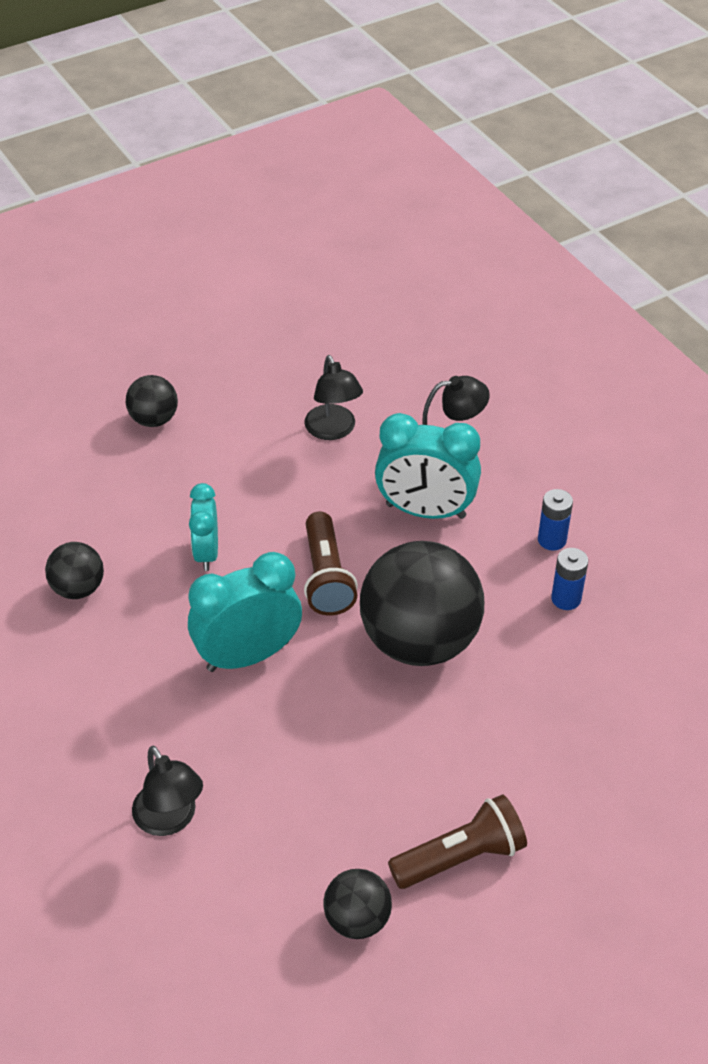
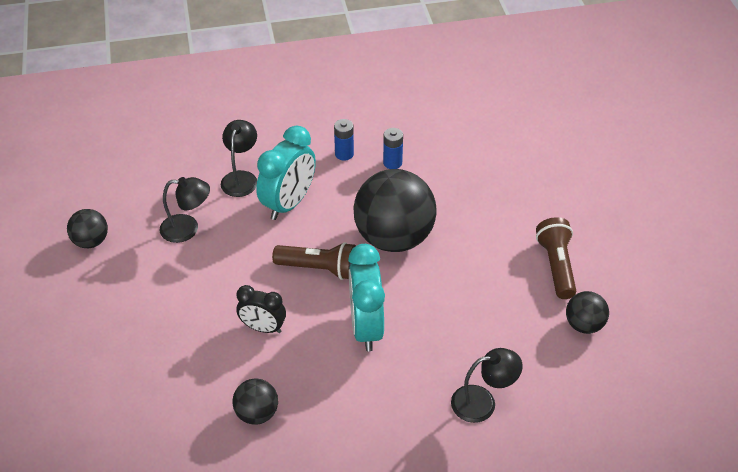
camera: 70 degrees left, 0 degrees up
black ball [126,375,178,427] -> black ball moved to [67,209,108,248]
turquoise clock [189,483,218,571] -> black clock [237,285,286,333]

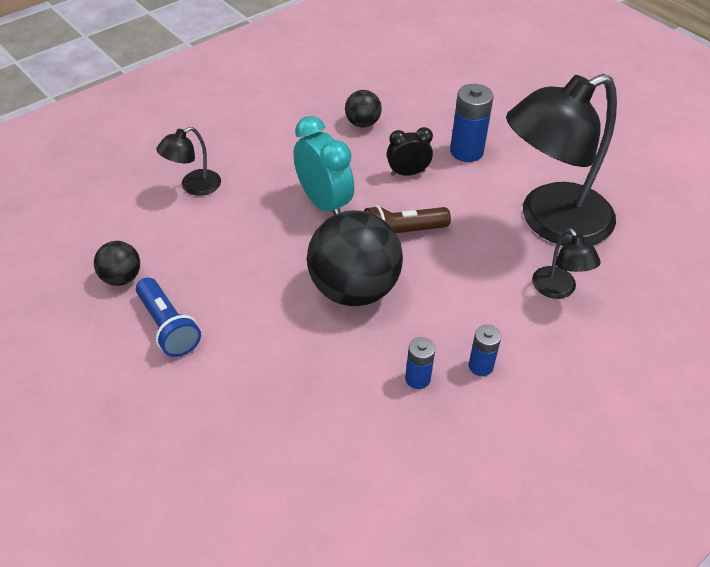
camera: 150 degrees right, 0 degrees up
black ball [67,209,108,248] -> none
black lamp [160,177,210,243] -> black lamp [506,74,617,246], size x2.30
turquoise clock [256,126,316,220] -> none
brown flashlight [536,217,576,299] -> blue flashlight [136,277,201,357]
none -> blue battery [450,84,494,162]

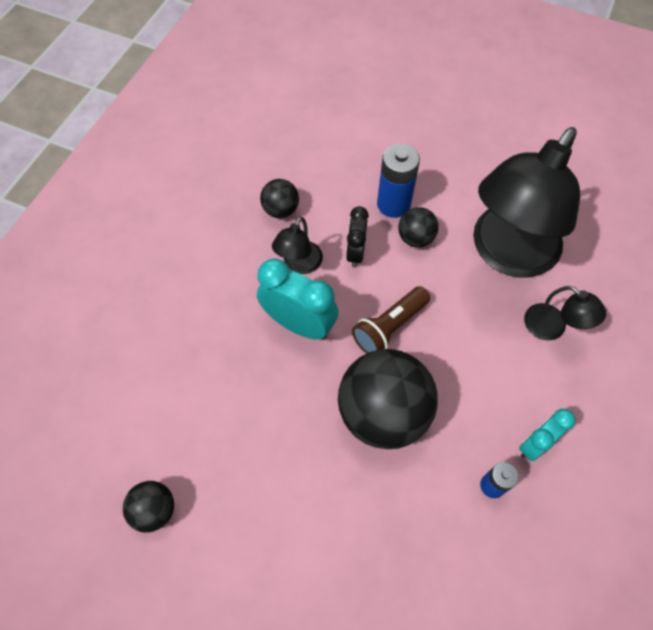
camera: 25 degrees left, 15 degrees up
blue flashlight [136,277,201,357] -> none
black lamp [156,127,221,196] -> black lamp moved to [272,216,323,274]
black clock [387,127,433,176] -> black clock turned 45 degrees counterclockwise [346,206,369,268]
blue battery [469,325,501,376] -> turquoise clock [519,409,576,461]
none -> black ball [398,207,439,247]

